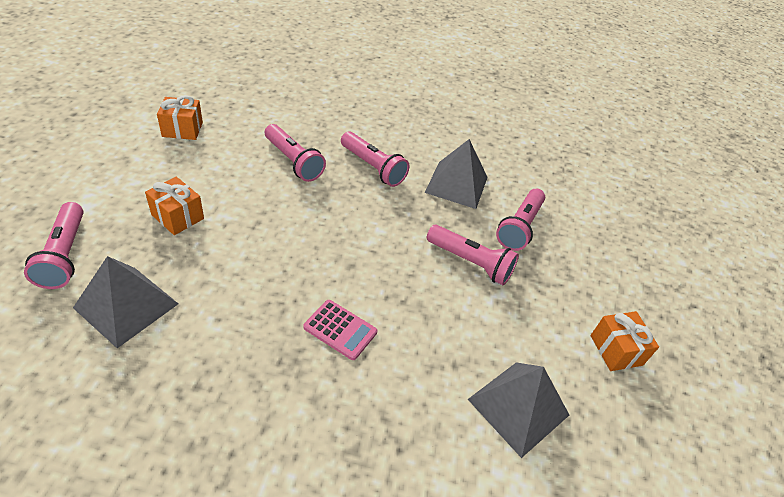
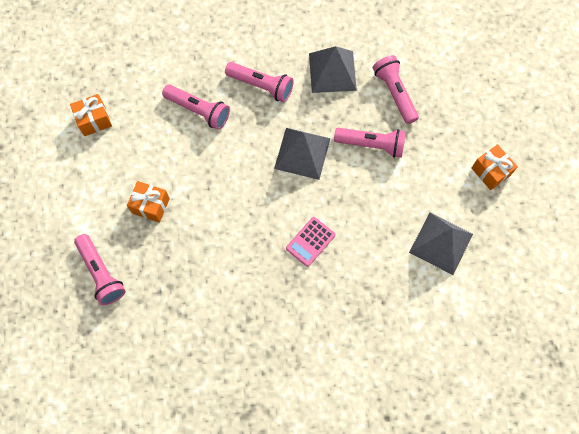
camera: 15 degrees left, 25 degrees up
grey pyramid [73,256,178,348] -> grey pyramid moved to [274,128,330,180]
pink calculator [303,300,377,360] -> pink calculator turned 120 degrees clockwise [286,217,335,267]
pink flashlight [496,189,545,251] -> pink flashlight turned 150 degrees clockwise [373,55,419,124]

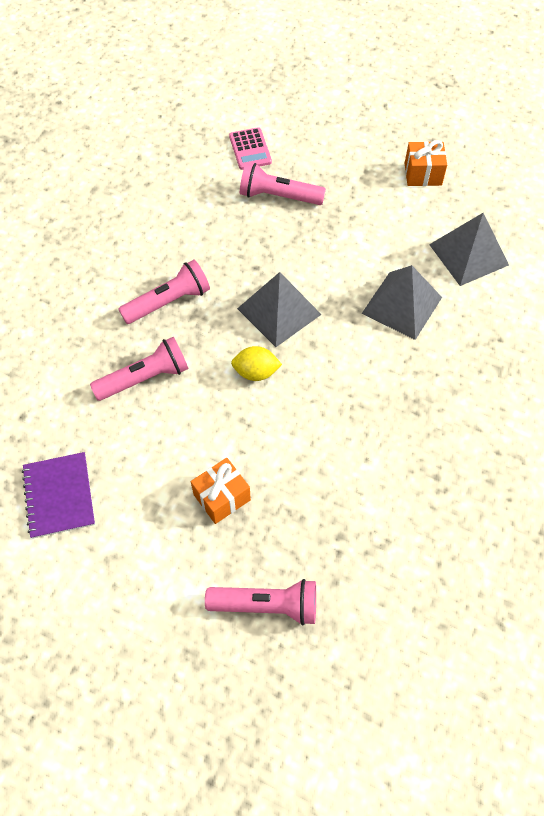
camera: 55 degrees left, 10 degrees down
orange gift [70,94,112,136] -> purple notebook [22,452,95,539]
pink calculator [286,217,335,267] -> pink calculator moved to [229,127,272,170]
grey pyramid [309,46,357,93] -> grey pyramid moved to [362,265,442,340]
pink flashlight [334,128,406,158] -> none
none -> yellow lemon [231,346,282,381]

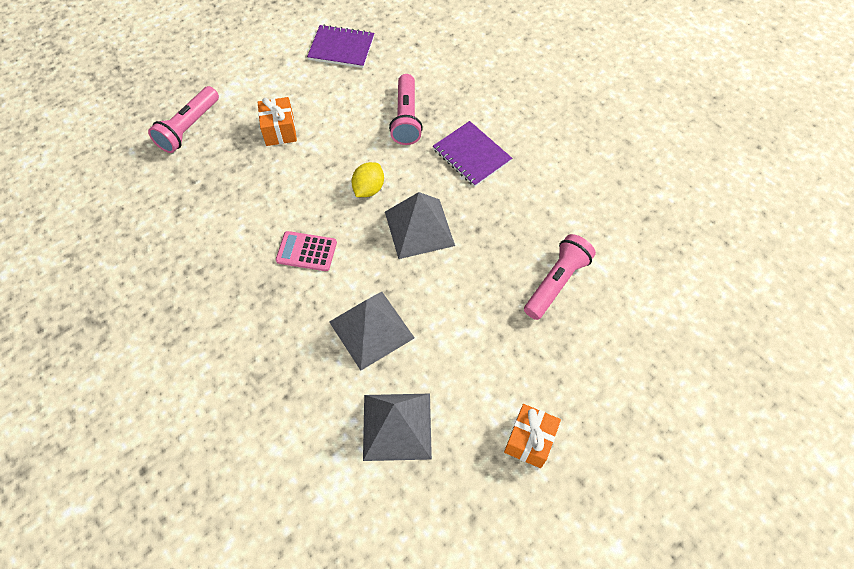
camera: 115 degrees right, 0 degrees up
pink flashlight [118,260,210,324] -> purple notebook [433,121,512,187]
pink calculator [229,127,272,170] -> pink calculator moved to [276,231,337,271]

